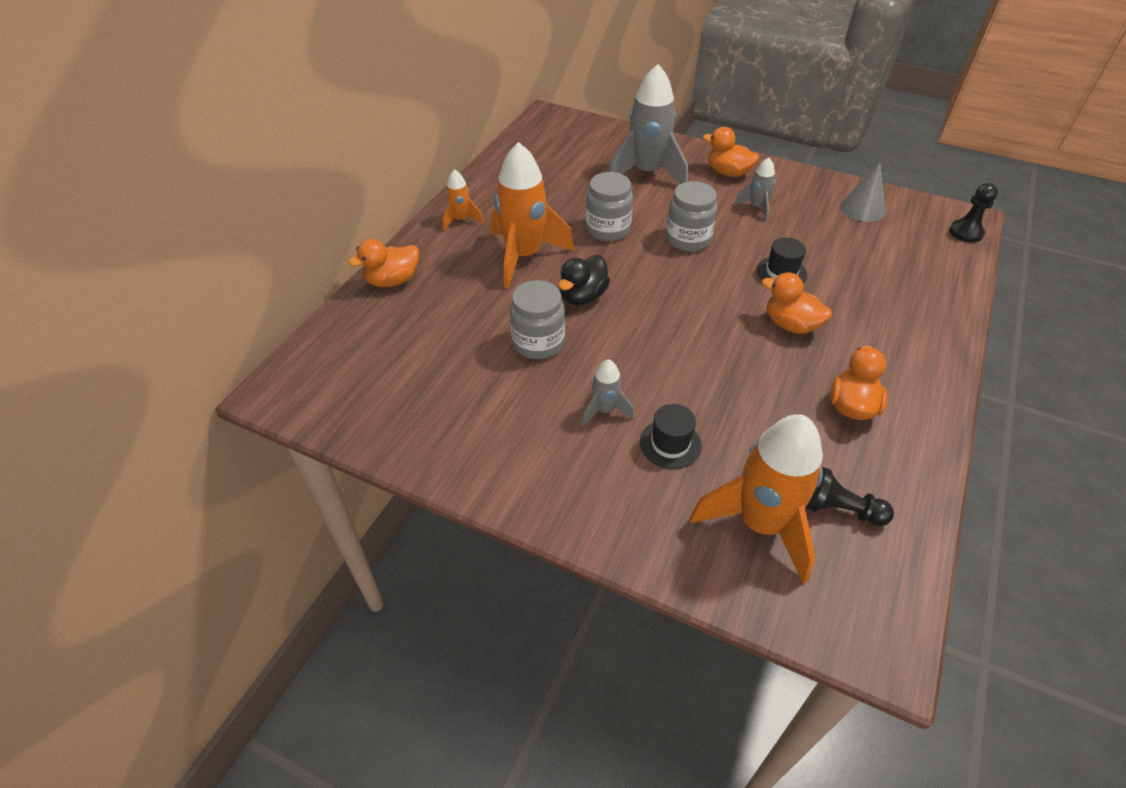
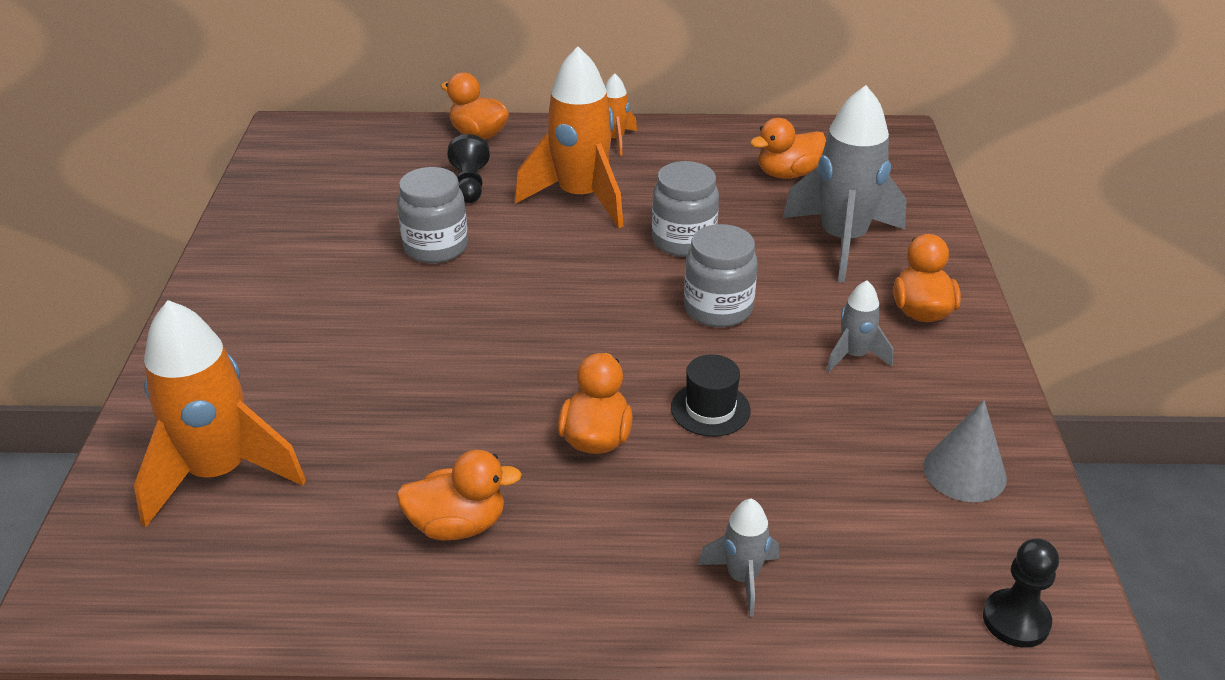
camera: 65 degrees right, 10 degrees down
black duck [558,255,610,305] -> none
grey rocket [582,359,634,427] -> grey rocket moved to [698,499,779,617]
black hat [640,404,702,469] -> none
black pawn [806,467,894,526] -> black pawn moved to [447,134,490,203]
none -> orange duck [750,118,826,179]

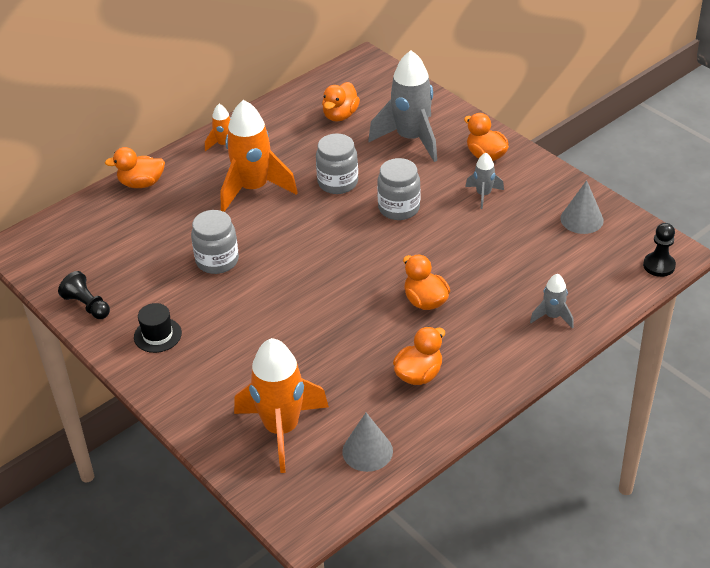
camera: 40 degrees left, 5 degrees up
black pawn [447,134,490,203] -> black pawn moved to [58,271,110,319]
black hat [671,354,751,437] -> black hat moved to [134,303,182,353]
none -> grey cone [342,413,393,472]

